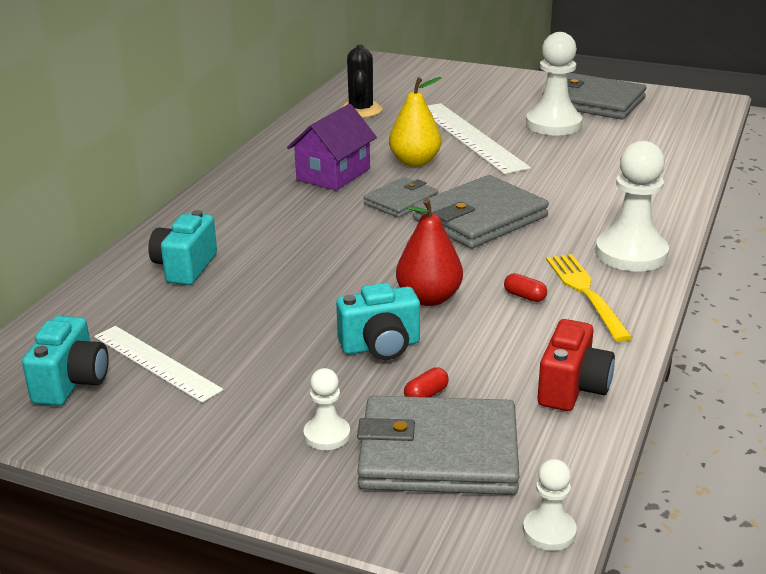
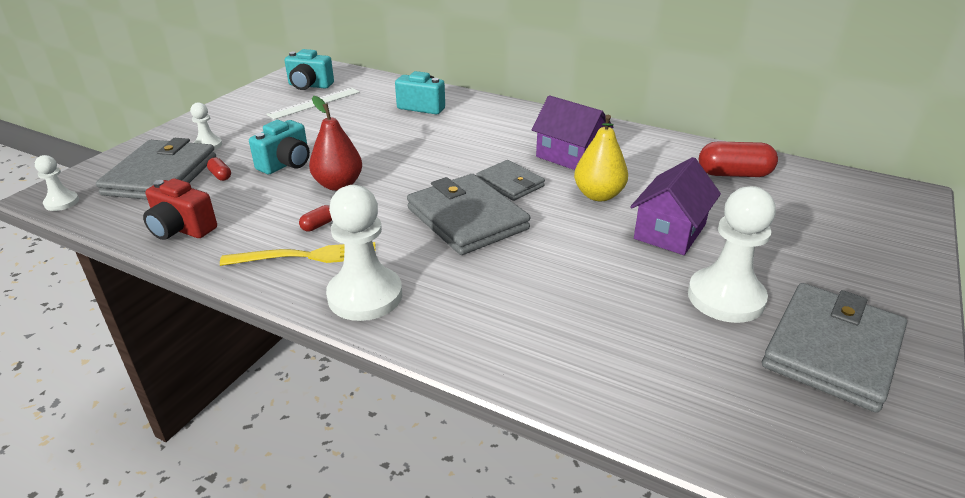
camera: 95 degrees right, 5 degrees up
turquoise camera [336,283,420,360] -> turquoise camera turned 135 degrees counterclockwise [249,120,310,174]
black cactus [340,45,383,118] -> red capsule [699,141,778,177]
white ruler [428,103,531,174] -> purple house [630,157,721,255]

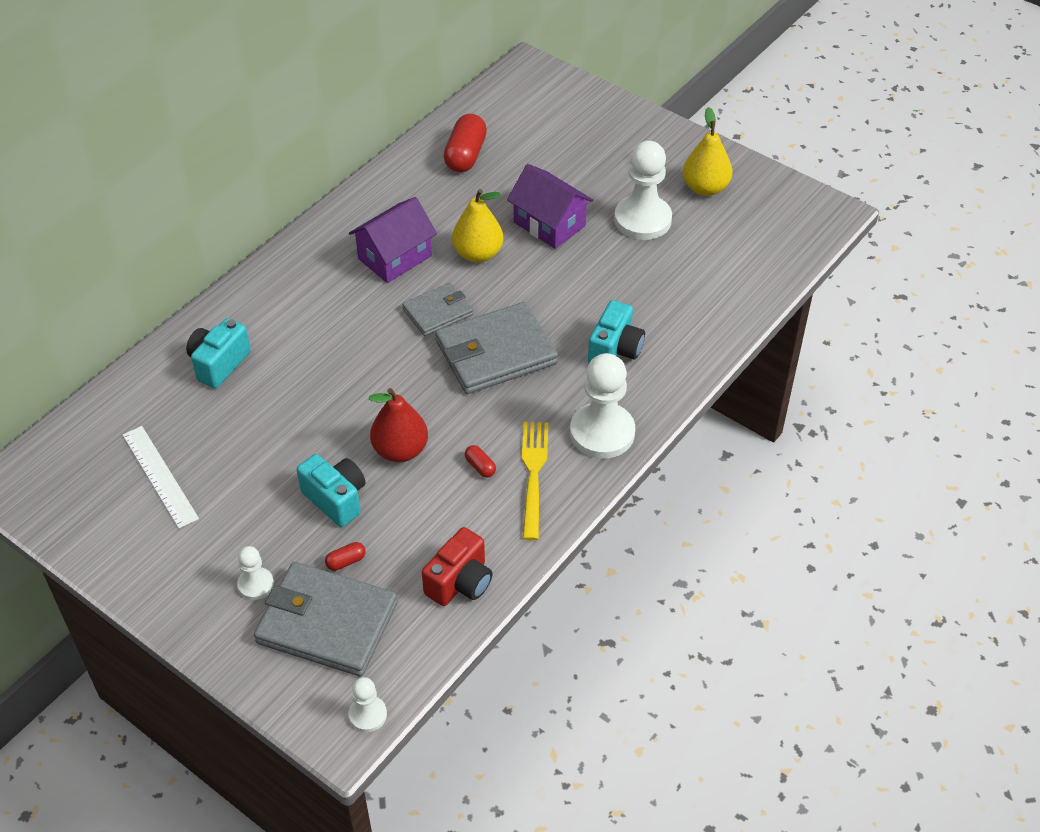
camera: 80 degrees left, 15 degrees up
turquoise camera [285,49,334,90] -> turquoise camera moved to [588,300,645,363]
grey wallet [762,283,907,413] -> yellow pear [683,107,732,196]

